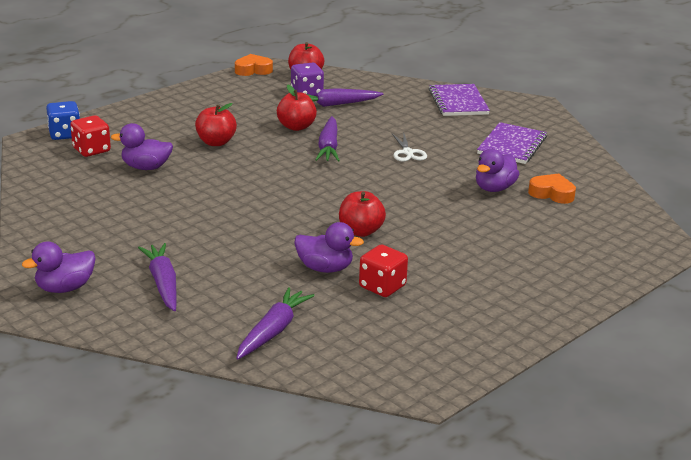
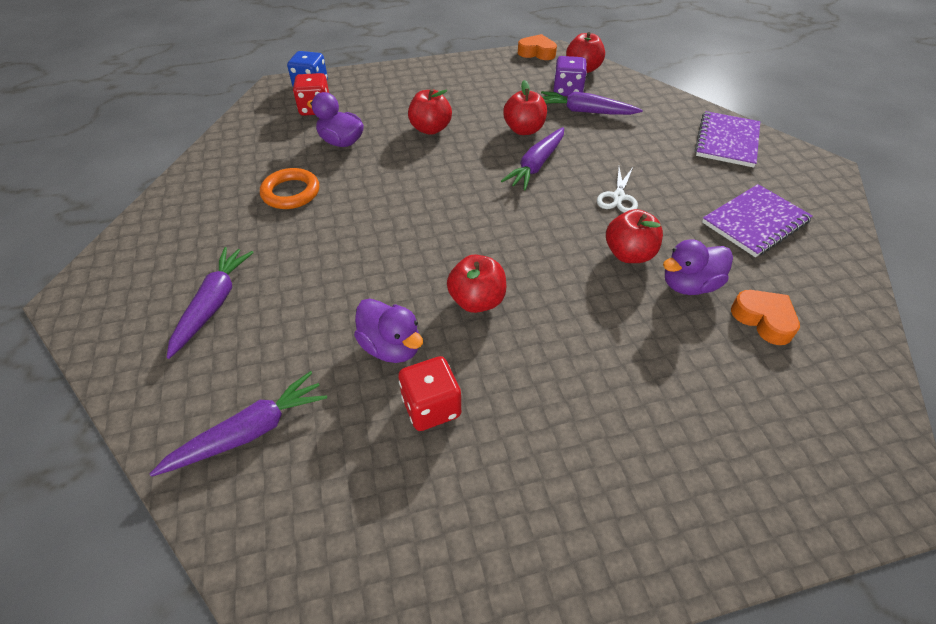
camera: 30 degrees right, 20 degrees up
purple duck [22,242,95,293] -> none
none -> orange ring [260,168,319,209]
none -> red apple [606,209,663,263]

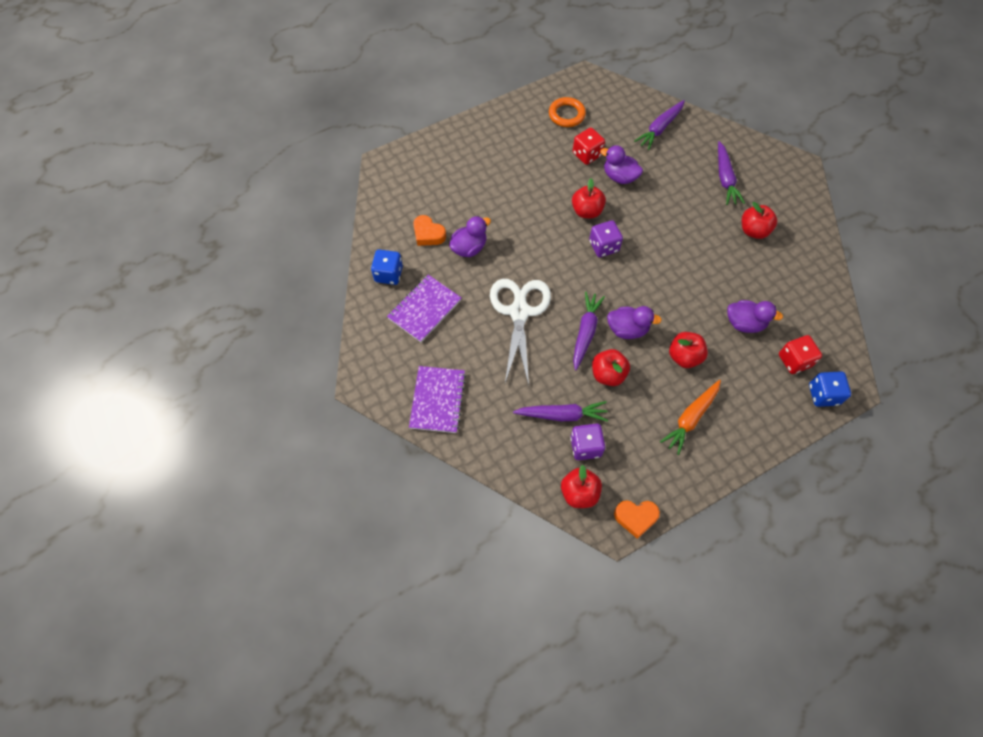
camera: 165 degrees right, 15 degrees up
orange ring [260,168,319,209] -> orange ring moved to [549,97,586,127]
white scissors [597,167,638,213] -> white scissors [490,279,551,385], size x2.11
red apple [606,209,663,263] -> red apple moved to [742,202,777,239]
none -> blue dice [371,249,403,285]
none -> purple dice [589,220,623,257]
none -> purple duck [607,306,662,339]
none -> orange carrot [660,380,721,455]

